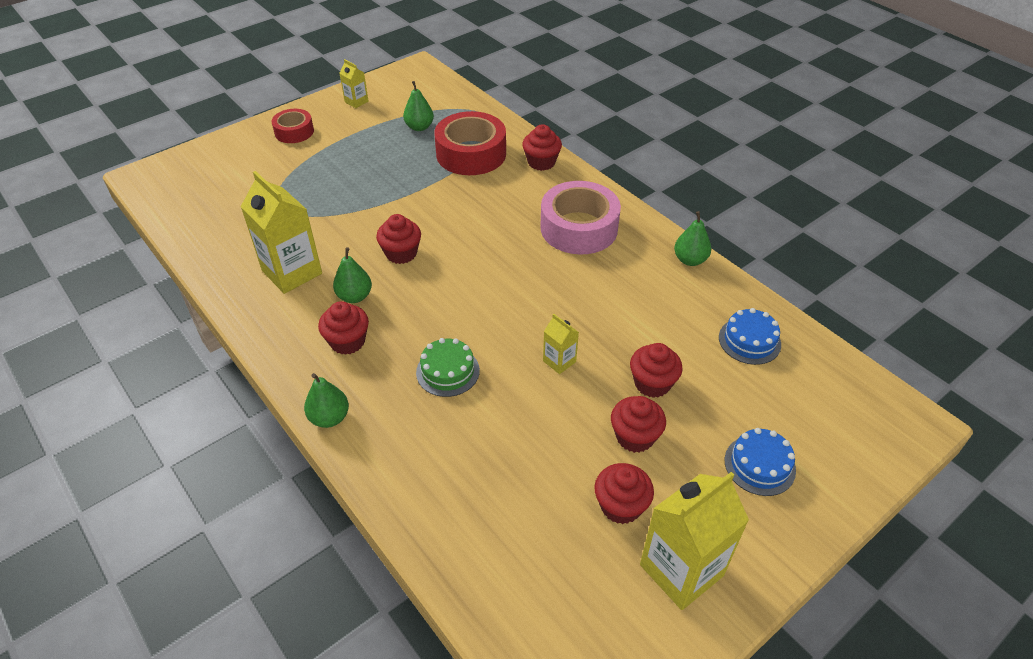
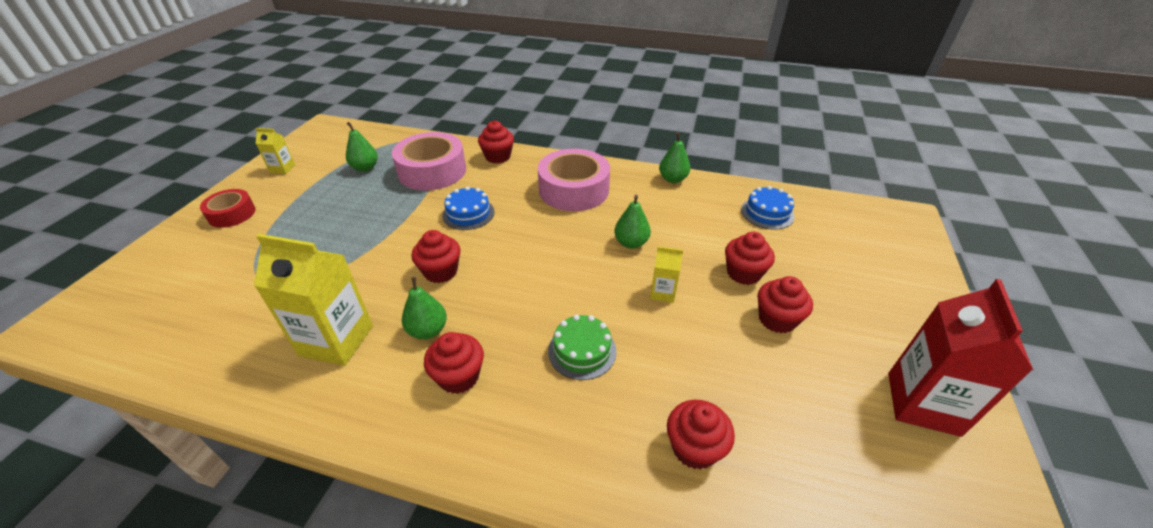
camera: 35 degrees left, 5 degrees down
green pear [304,373,349,428] -> green pear moved to [614,195,651,249]
red tape [434,111,506,175] -> pink tape [392,132,466,191]
red cupcake [594,463,654,524] -> red cupcake moved to [667,400,735,470]
yellow carton [640,472,749,610] -> red carton [888,279,1033,437]
blue cake [725,428,796,496] -> blue cake moved to [442,186,495,230]

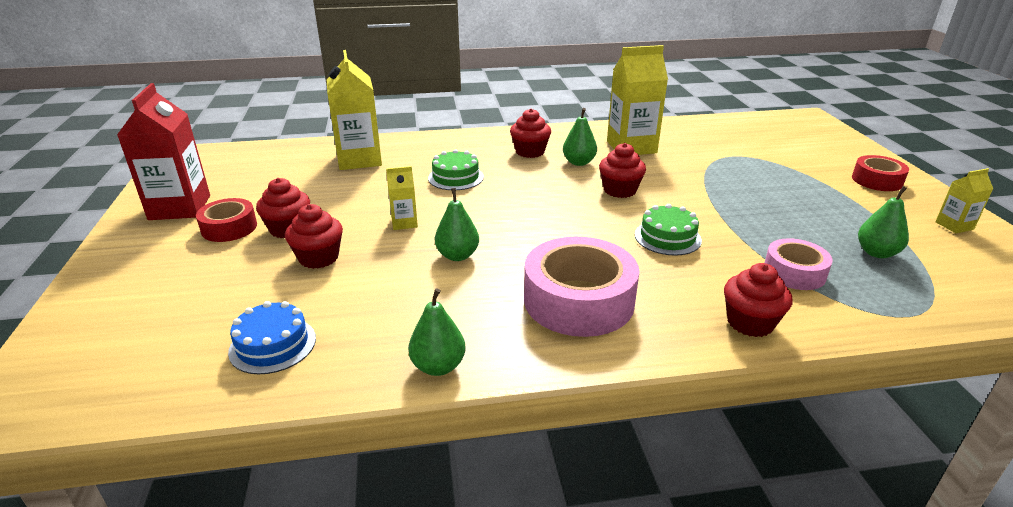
camera: 155 degrees right, 10 degrees down
pink tape [392,132,466,191] -> pink tape [765,238,833,290], size x0.57
blue cake [442,186,495,230] -> green cake [635,204,702,256]
red cupcake [667,400,735,470] -> yellow carton [327,50,382,170]
none -> red tape [196,198,257,242]

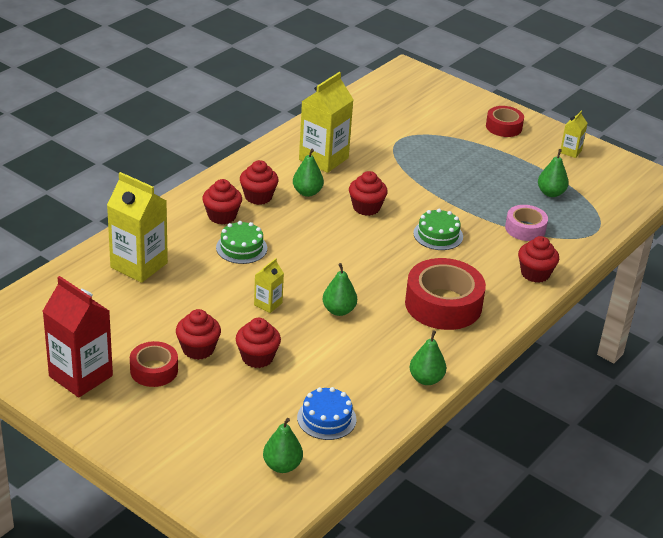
camera: 45 degrees left, 5 degrees up
pink tape [524,237,639,337] -> red tape [405,258,486,330]
none -> red cupcake [202,179,242,224]
none -> green pear [263,418,303,473]

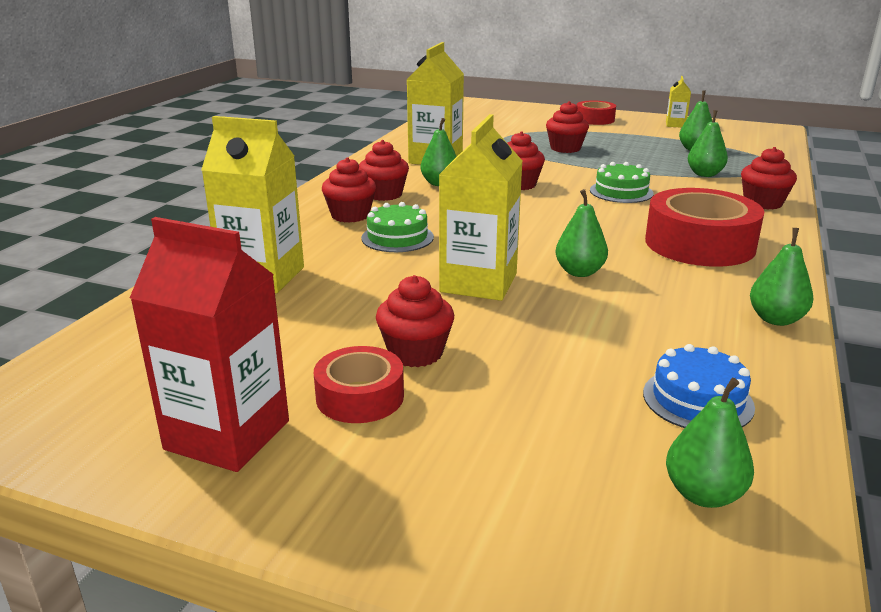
camera: 15 degrees left, 10 degrees down
red cupcake [236,318,281,368] -> red cupcake moved to [546,101,589,153]
yellow carton [254,258,284,313] -> yellow carton [439,114,522,301], size x2.04
pink tape [505,205,548,241] -> green pear [688,110,728,177]

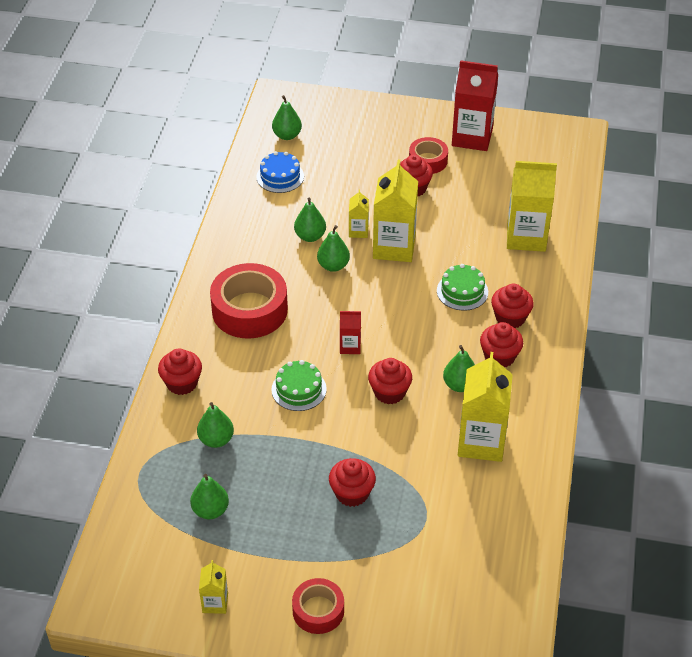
camera: 170 degrees right, 20 degrees up
green pear [750,228,813,326] -> green pear moved to [294,198,326,242]
none -> red carton [340,311,361,354]
none -> yellow carton [349,190,369,238]

